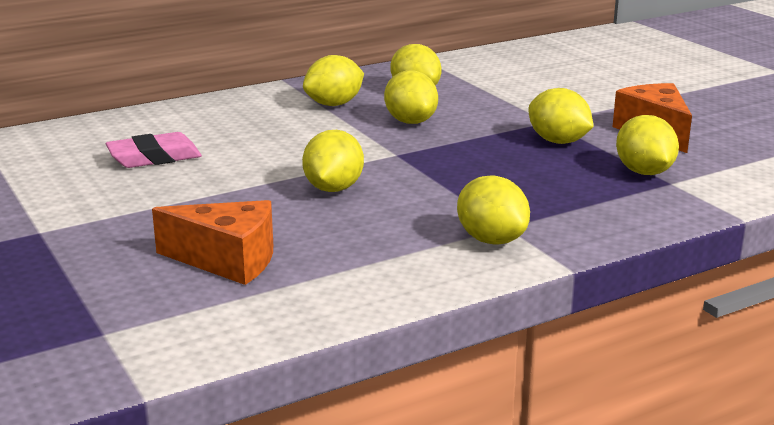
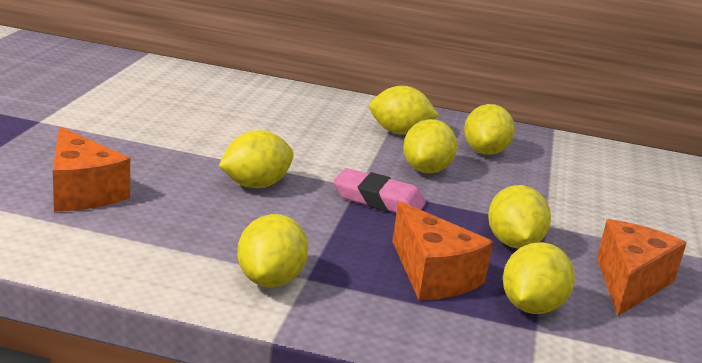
camera: 40 degrees right, 0 degrees up
pink eraser [106,132,202,168] -> pink eraser moved to [333,168,426,213]
none -> orange cheese [392,201,493,300]

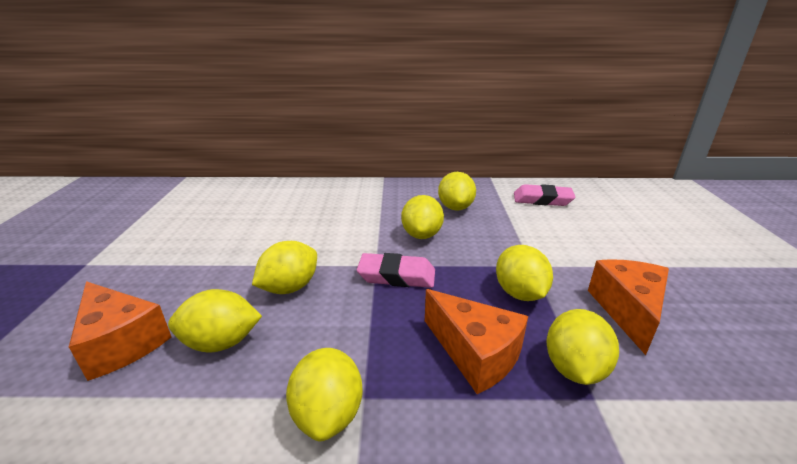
camera: 10 degrees left, 5 degrees up
yellow lemon [369,86,439,135] -> yellow lemon moved to [168,289,262,352]
none -> pink eraser [514,184,575,206]

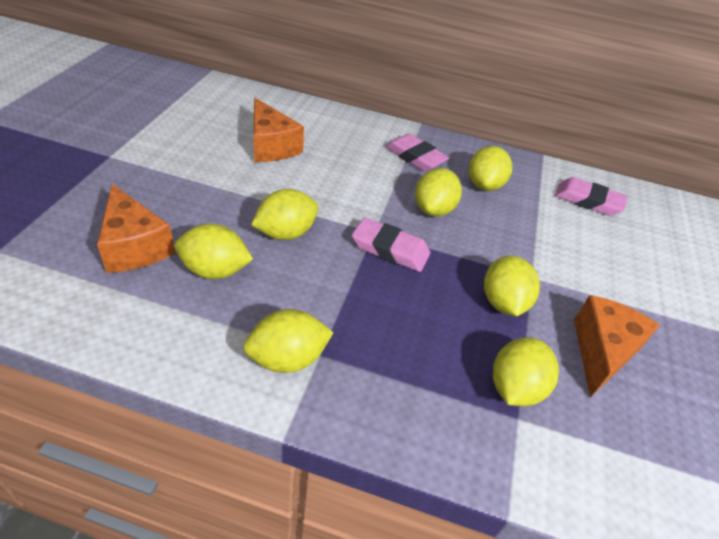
camera: 10 degrees right, 15 degrees up
yellow lemon [286,348,363,441] -> yellow lemon turned 60 degrees clockwise [243,309,333,373]
orange cheese [425,289,528,394] -> orange cheese moved to [253,98,304,162]
none -> pink eraser [385,134,449,172]

